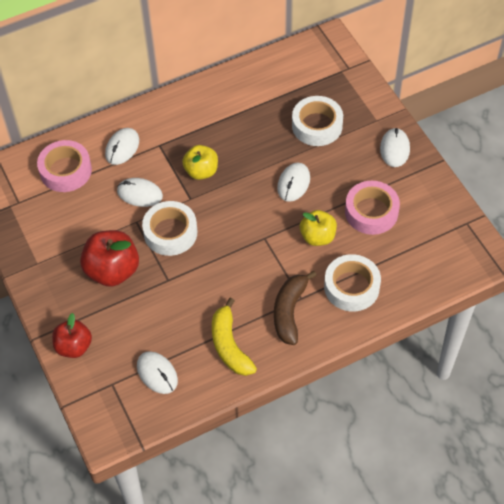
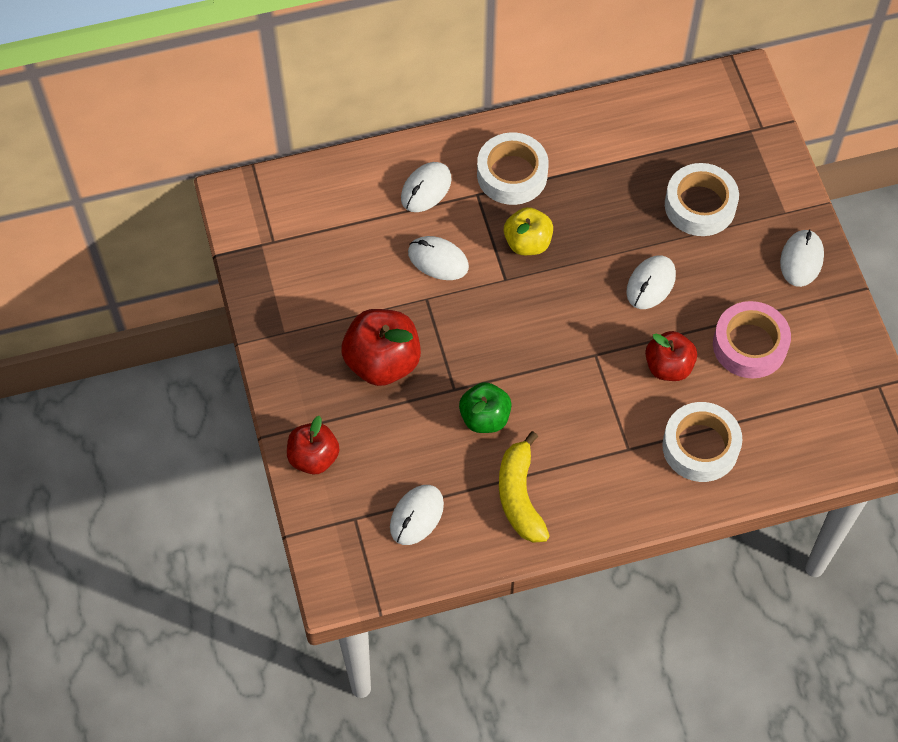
camera: 10 degrees right, 5 degrees up
pink tape [37,140,92,192] -> none
white mouse [137,351,178,394] -> white mouse turned 60 degrees clockwise [390,485,444,545]
white tape [142,201,197,256] -> white tape moved to [477,132,549,205]
brown banana [274,271,317,345] -> none
yellow apple [300,210,337,246] -> red apple [645,331,697,381]
none -> green apple [459,382,512,433]

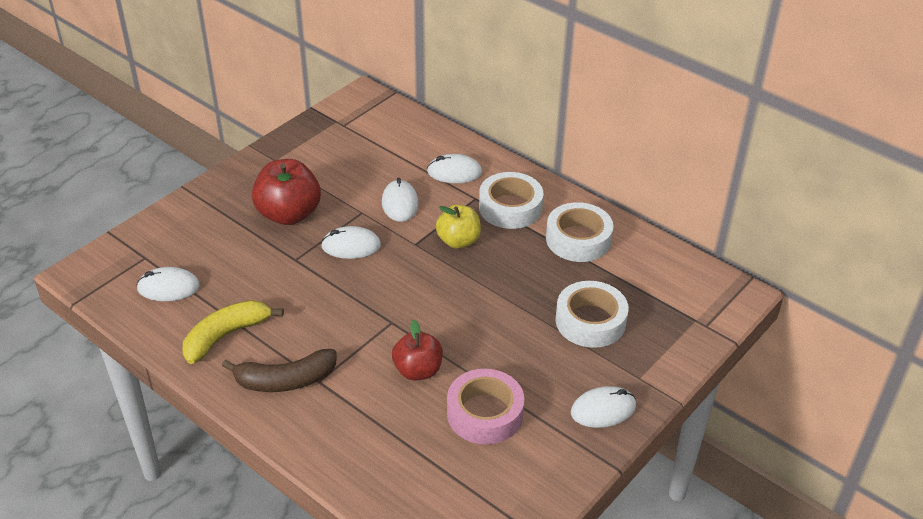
camera: 55 degrees right, 20 degrees down
red apple [287,416,339,475] -> none
green apple [459,382,512,433] -> none
white mouse [626,256,676,309] -> white mouse moved to [321,226,381,259]
white tape [662,402,742,482] -> white tape moved to [546,202,613,262]
none -> brown banana [222,349,337,392]

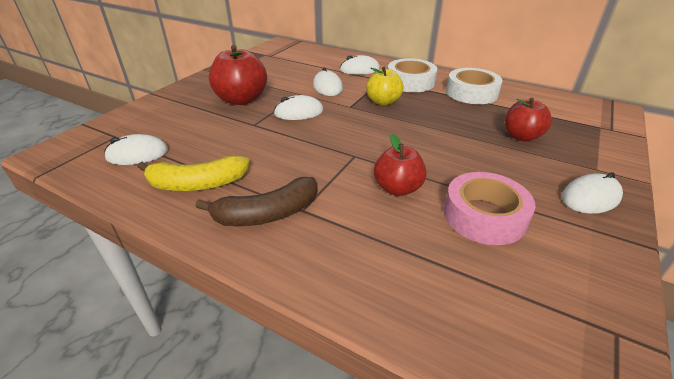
camera: 10 degrees left, 5 degrees down
yellow banana [182,300,284,364] -> yellow banana turned 135 degrees counterclockwise [138,155,250,191]
white tape [556,281,629,348] -> red apple [505,98,552,142]

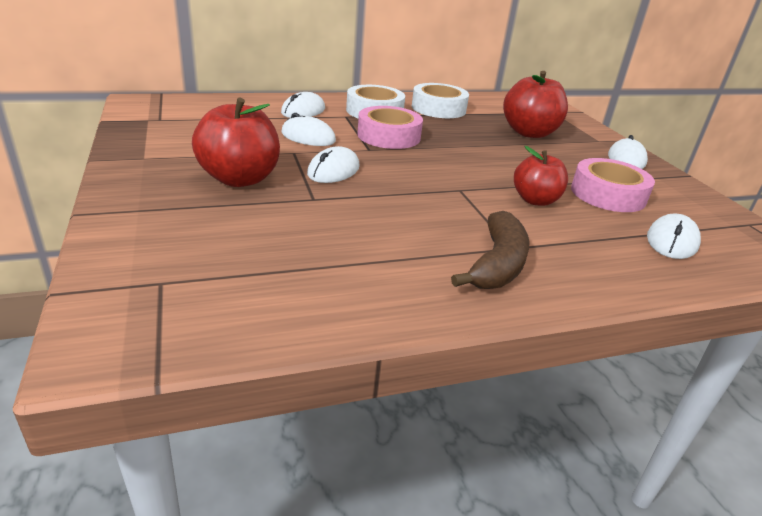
camera: 50 degrees left, 5 degrees down
white mouse [104,134,168,165] -> white mouse moved to [647,214,701,259]
yellow banana [138,155,250,191] -> none
yellow apple [366,67,404,106] -> pink tape [357,106,423,149]
red apple [505,98,552,142] -> red apple [503,71,568,138], size x1.53

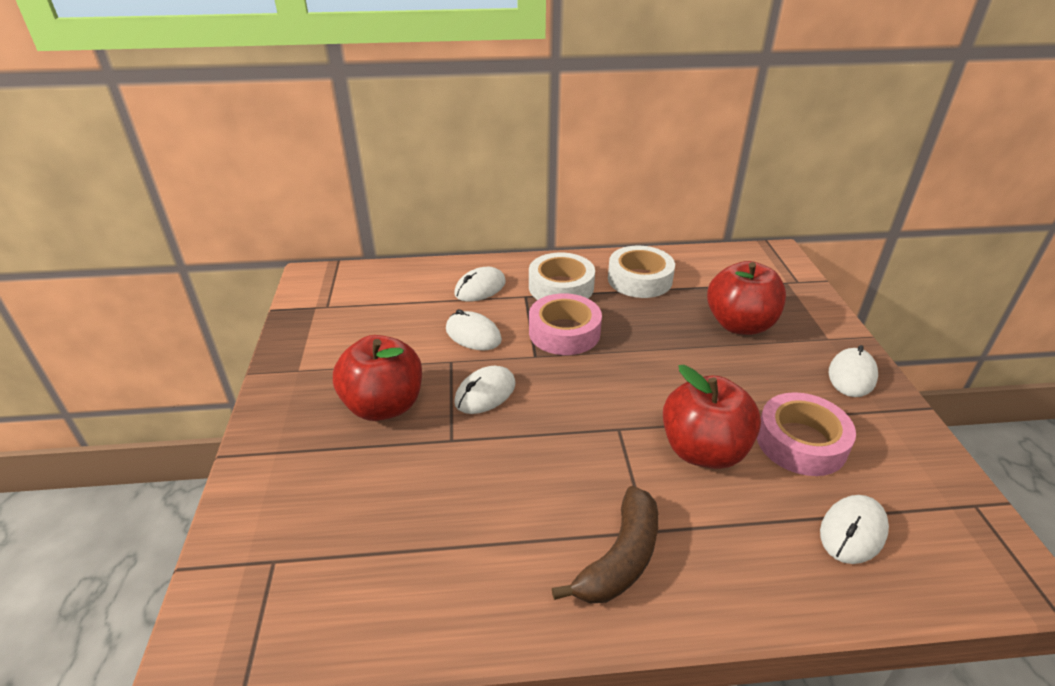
camera: 15 degrees right, 5 degrees up
red apple [514,146,568,206] -> red apple [663,365,761,469], size x1.53

